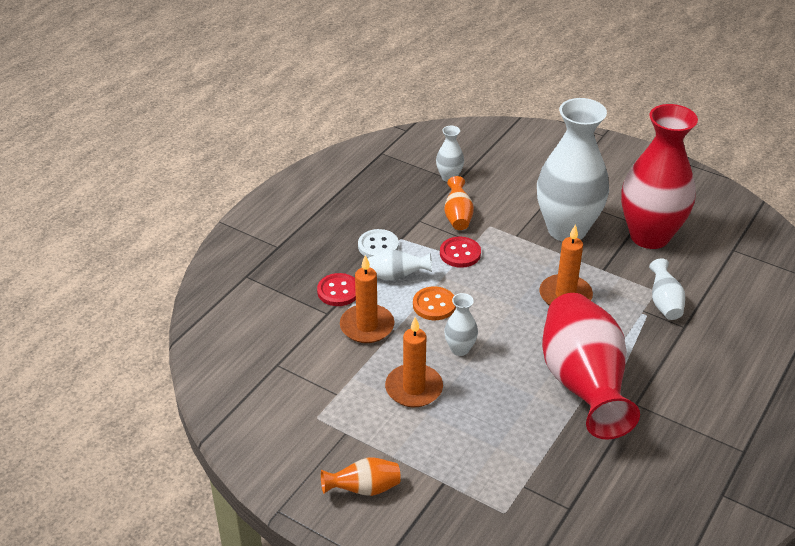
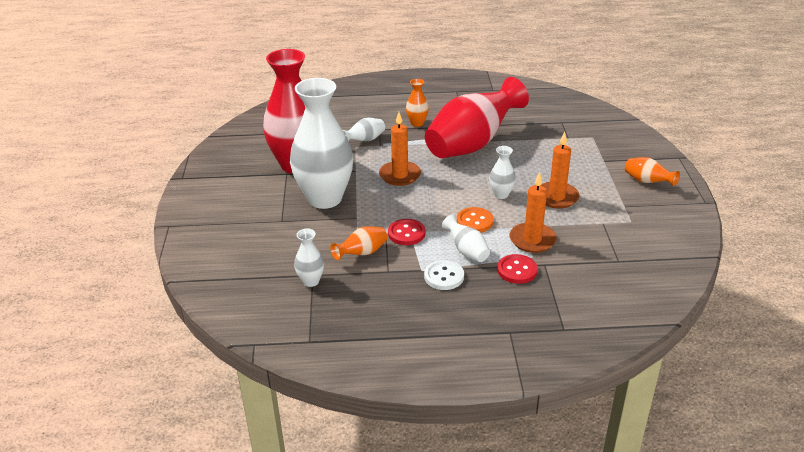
camera: 125 degrees left, 5 degrees down
none -> orange vase [406,79,429,127]

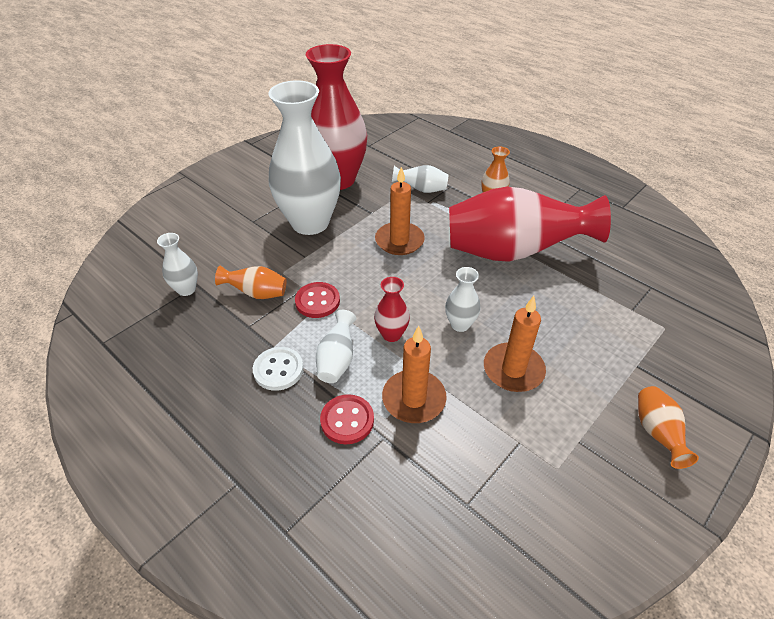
camera: 45 degrees right, 10 degrees up
orange button [457,207,494,232] -> red vase [374,277,410,342]

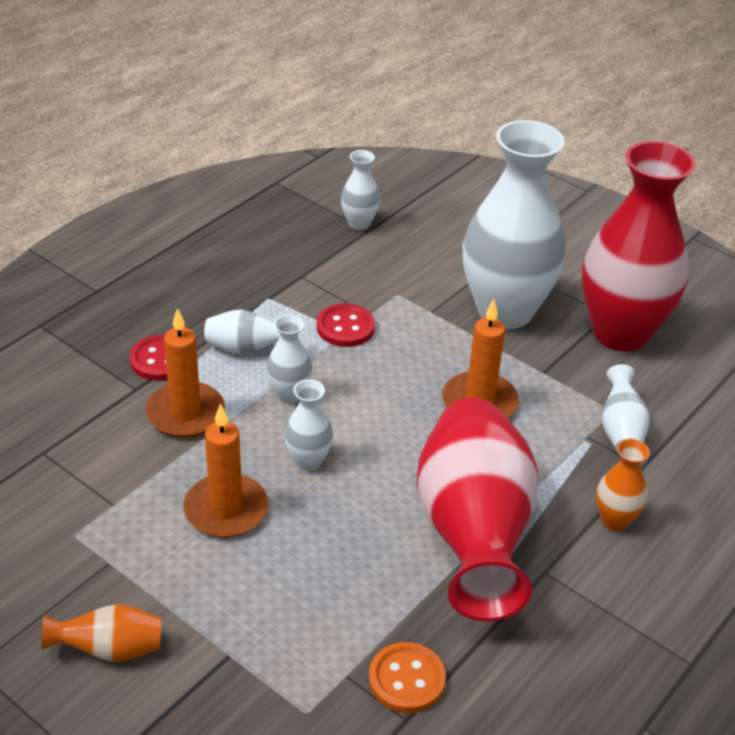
camera: 85 degrees right, 5 degrees down
orange vase [215,265,287,299] -> none
white button [253,347,304,391] -> none
red vase [374,277,410,342] -> white vase [266,315,312,403]
none -> orange button [369,642,446,713]

